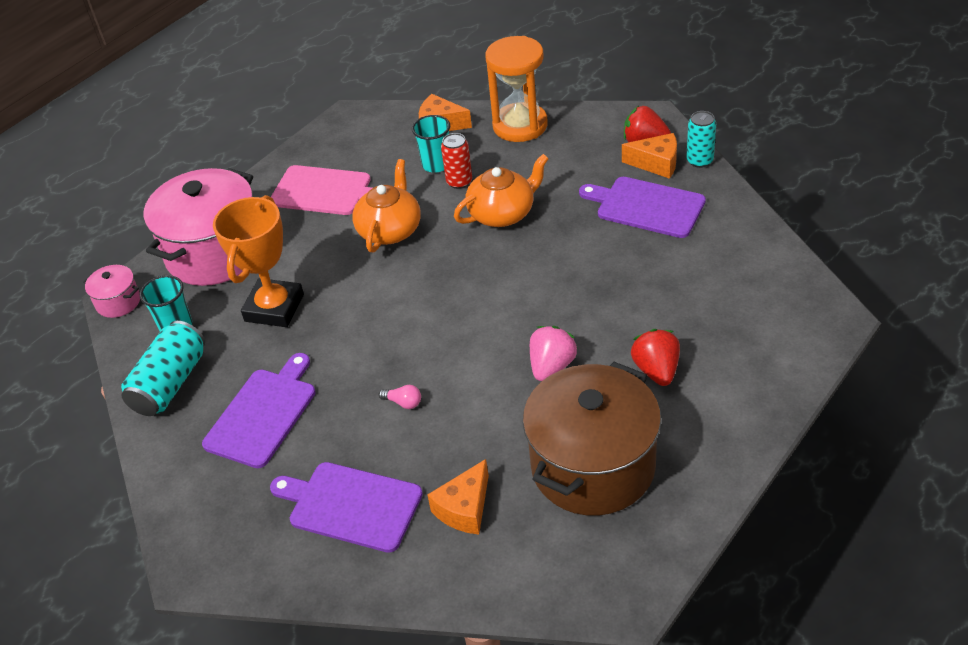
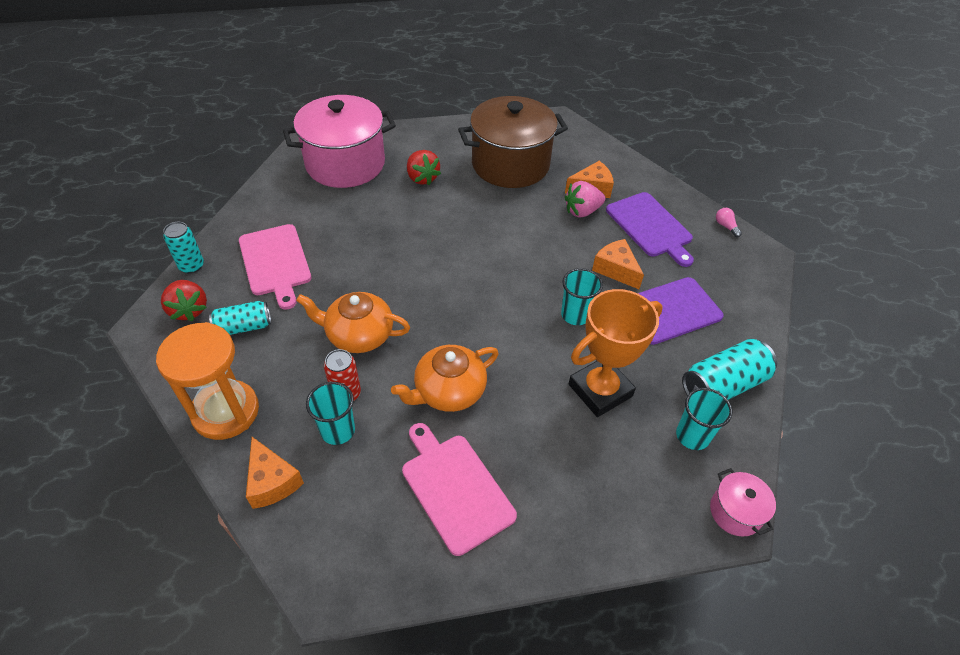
camera: 145 degrees left, 5 degrees up
pink pot [144,168,253,286] -> pink pot moved to [283,95,396,188]
pink light bulb [378,385,421,409] -> pink light bulb moved to [716,208,742,237]
pink strawberry [530,326,578,381] -> pink strawberry moved to [564,181,606,218]
purple cutting board [579,177,706,238] -> pink cutting board [239,224,311,310]
orange cheese [622,133,677,179] -> orange cheese moved to [592,239,644,289]
red strawberry [631,329,680,386] -> red strawberry turned 60 degrees counterclockwise [407,150,441,185]
none -> turquoise can [209,301,271,335]
none -> turquoise cup [561,268,603,325]

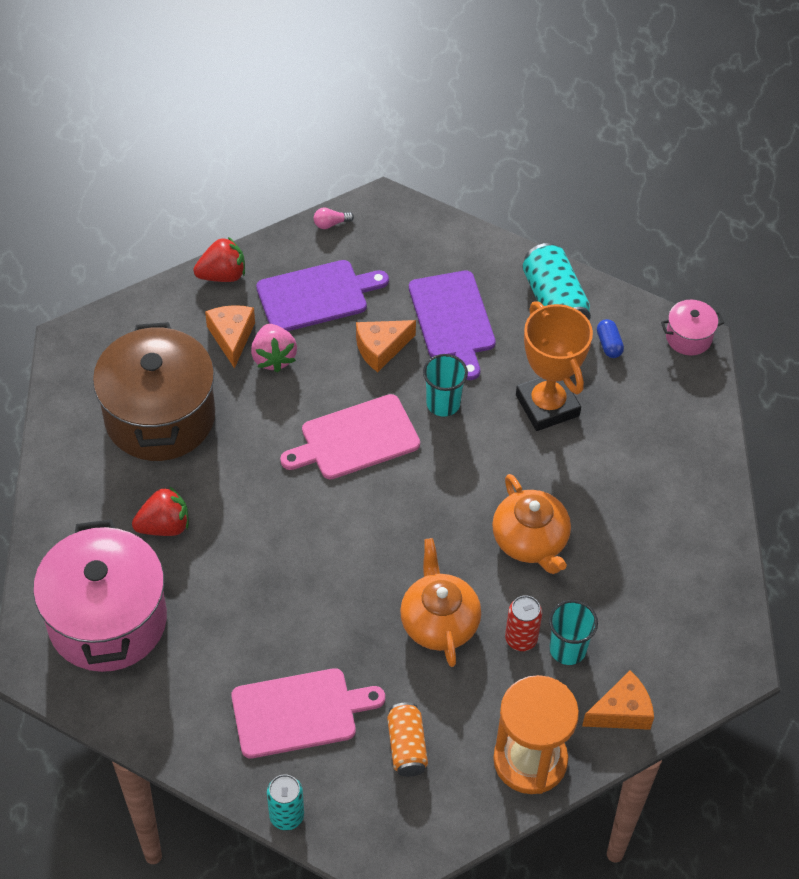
camera: 80 degrees left, 5 degrees up
red strawberry [161,280,207,321] -> red strawberry moved to [193,237,245,282]
turquoise can [209,301,271,335] -> orange can [387,702,428,777]
orange teapot [296,292,410,353] -> orange teapot turned 150 degrees clockwise [400,538,481,667]
pink cutting board [402,423,517,556] -> pink cutting board moved to [280,394,420,479]
turquoise cup [676,388,732,450] -> blue capsule [597,319,624,358]

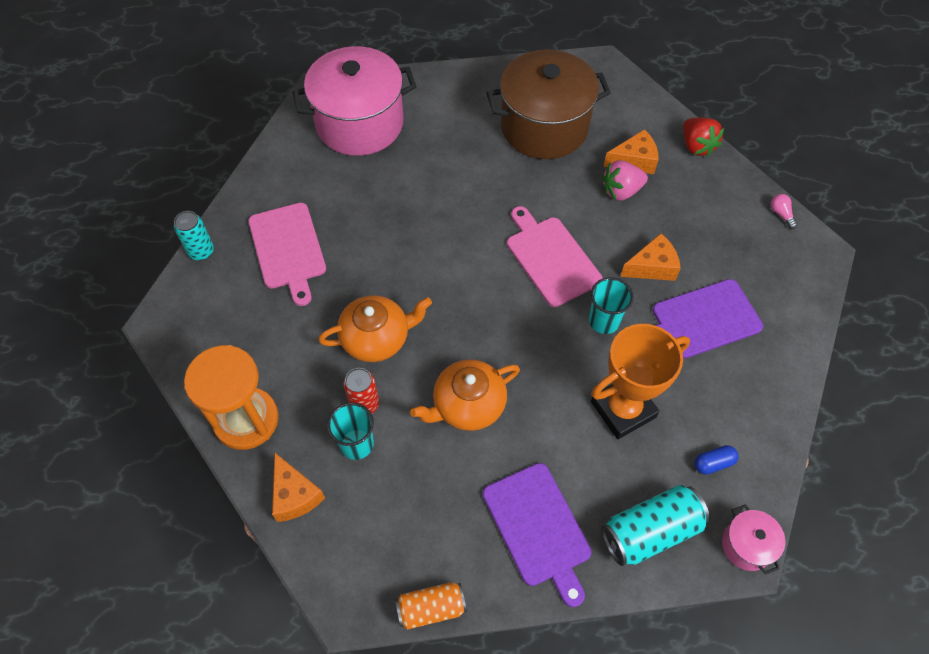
camera: 85 degrees right, 5 degrees up
red strawberry [132,486,189,536] -> none
purple cutting board [256,260,389,331] -> purple cutting board moved to [483,463,591,607]
orange cheese [356,320,416,372] -> orange cheese turned 105 degrees clockwise [620,233,681,281]
orange can [387,702,428,777] -> orange can moved to [395,582,467,630]
turquoise can [522,243,591,320] -> turquoise can moved to [601,485,710,566]

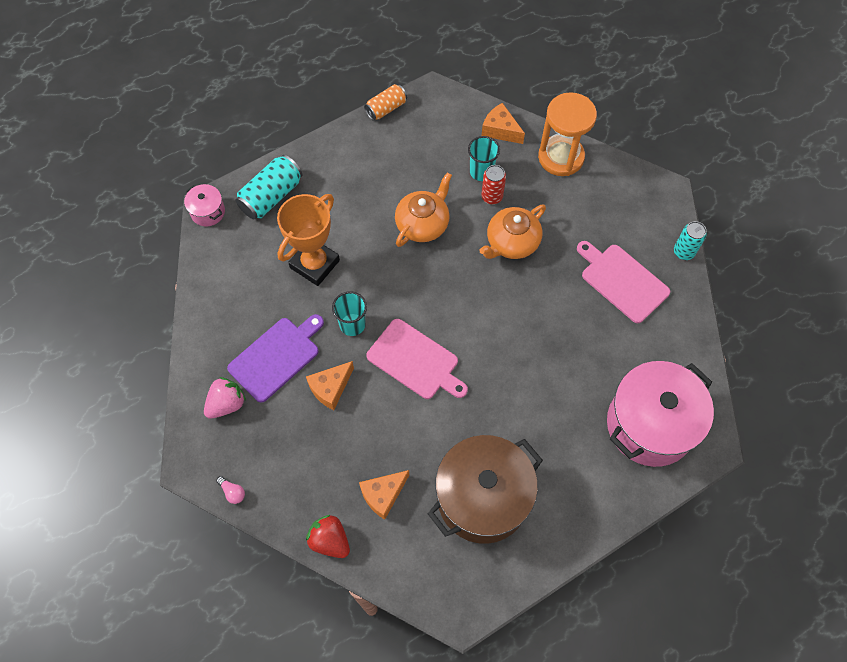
camera: 155 degrees right, 5 degrees up
purple cutting board [483,463,591,607] -> none
pink strawberry [602,160,648,201] -> pink strawberry moved to [204,377,246,419]
blue capsule [694,445,739,475] -> none

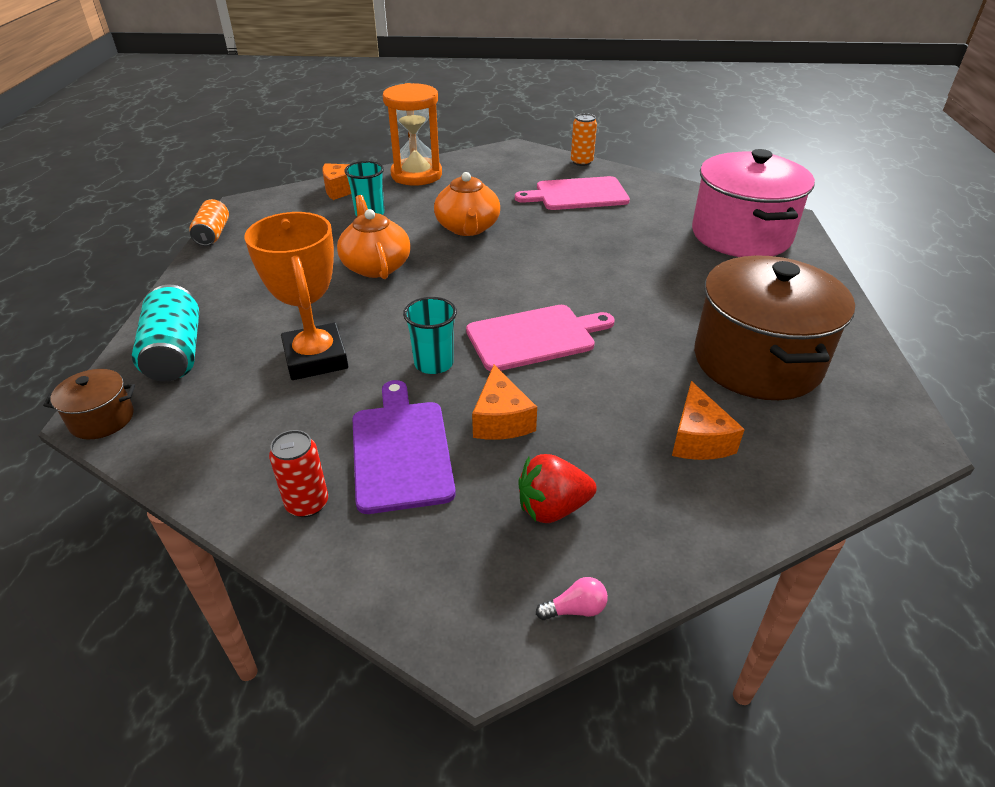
camera: 55 degrees left, 25 degrees down
pink pot [184,184,225,226] -> brown pot [43,369,135,439]
pink strawberry [204,377,246,419] -> none
red strawberry [306,515,350,558] -> red strawberry moved to [518,454,597,523]
red can [481,165,506,204] -> red can moved to [269,430,328,517]
turquoise can [674,221,707,260] -> orange can [571,113,597,166]

